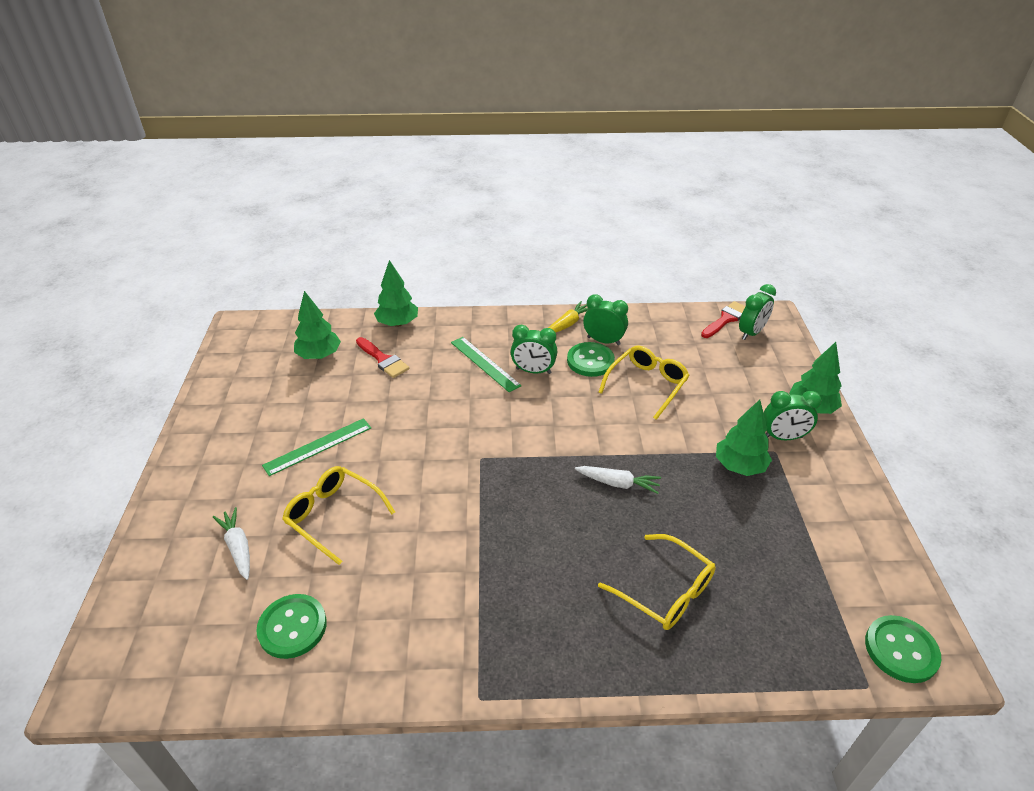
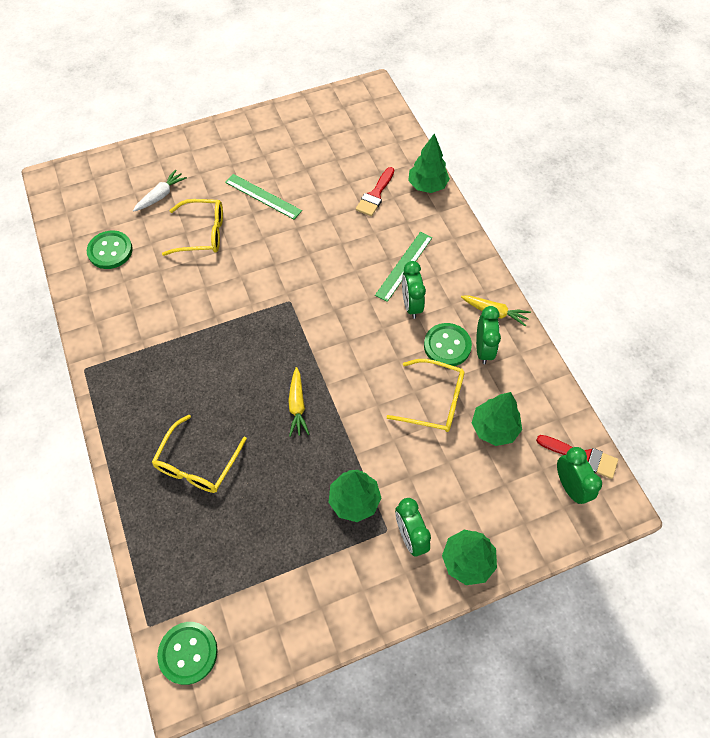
camera: 70 degrees right, 20 degrees up
yellow glasses [282,466,395,565] -> yellow glasses turned 75 degrees clockwise [162,199,223,256]
green tree [294,291,341,359] -> green tree moved to [472,392,522,446]
white carrot [575,466,661,494] -> yellow carrot [288,367,310,437]
green clock [739,284,776,340] -> green clock turned 135 degrees counterclockwise [557,447,602,504]

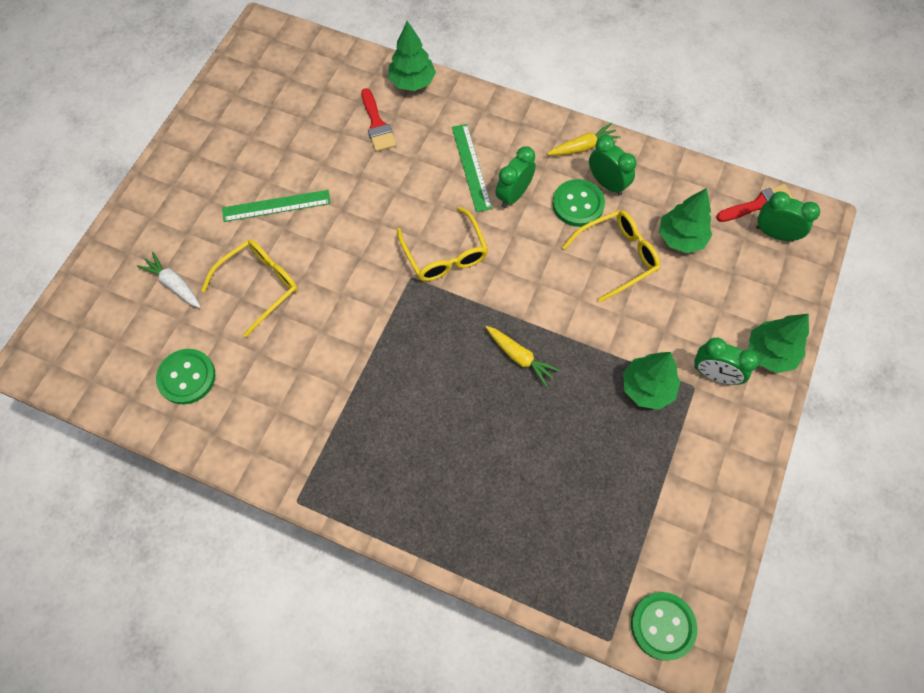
camera: 45 degrees left, 5 degrees up
white carrot [133,170,187,212] -> white carrot turned 45 degrees counterclockwise [137,252,201,308]
yellow glasses [152,415,247,493] -> yellow glasses moved to [397,207,488,281]
green clock [402,261,426,319] -> green clock turned 90 degrees clockwise [495,146,536,208]

